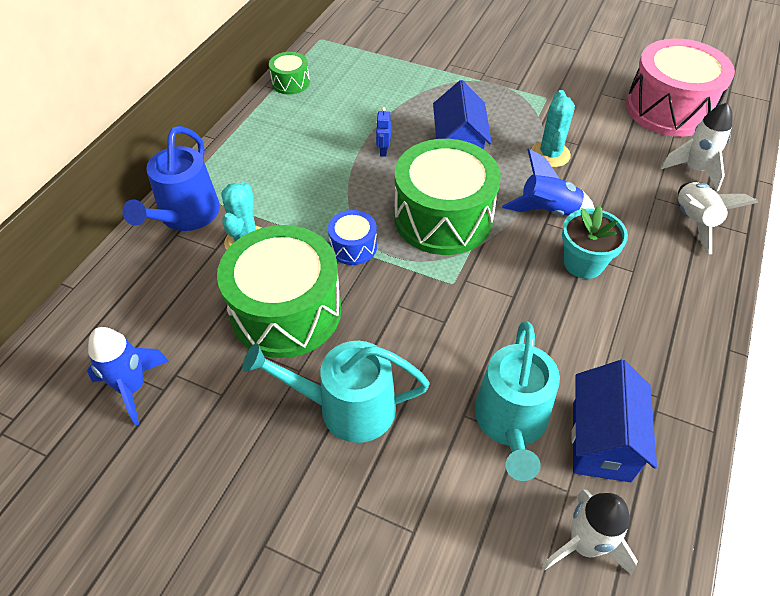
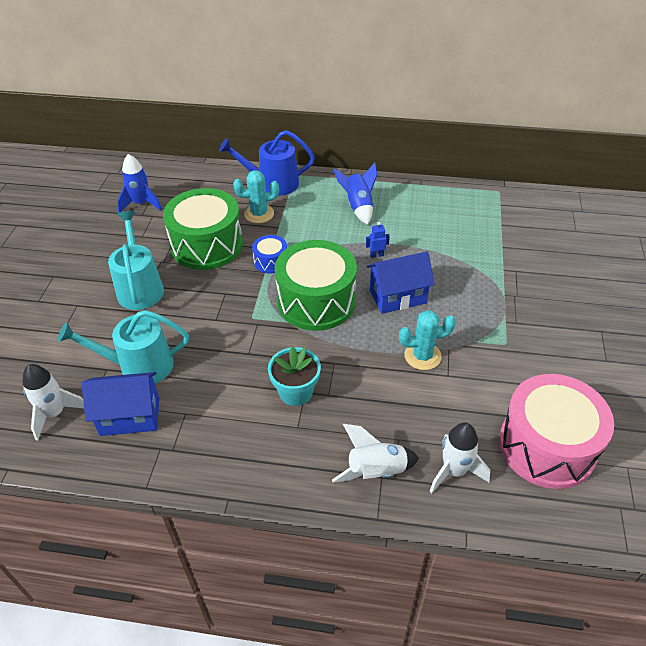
camera: 75 degrees right, 5 degrees down
green drum [269,52,310,95] -> none
blue rocket [502,149,595,216] -> blue rocket moved to [333,163,377,225]

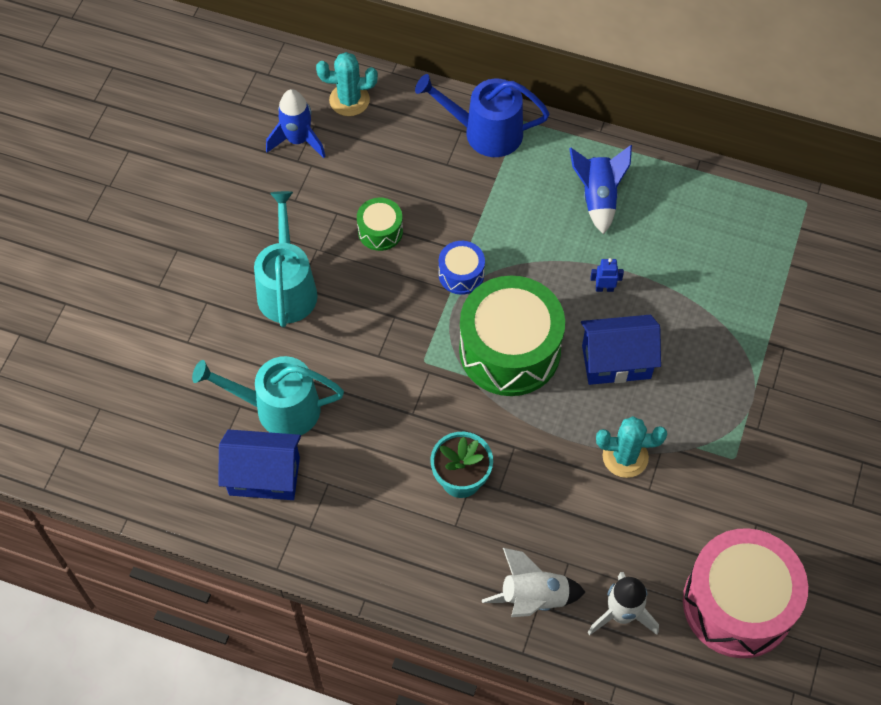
camera: 10 degrees right, 15 degrees up
white rocket [23,364,84,441] -> none
green drum [163,188,243,270] -> green drum [357,198,403,251], size x0.46
turquoise cactus [233,170,279,223] -> turquoise cactus moved to [316,52,378,116]

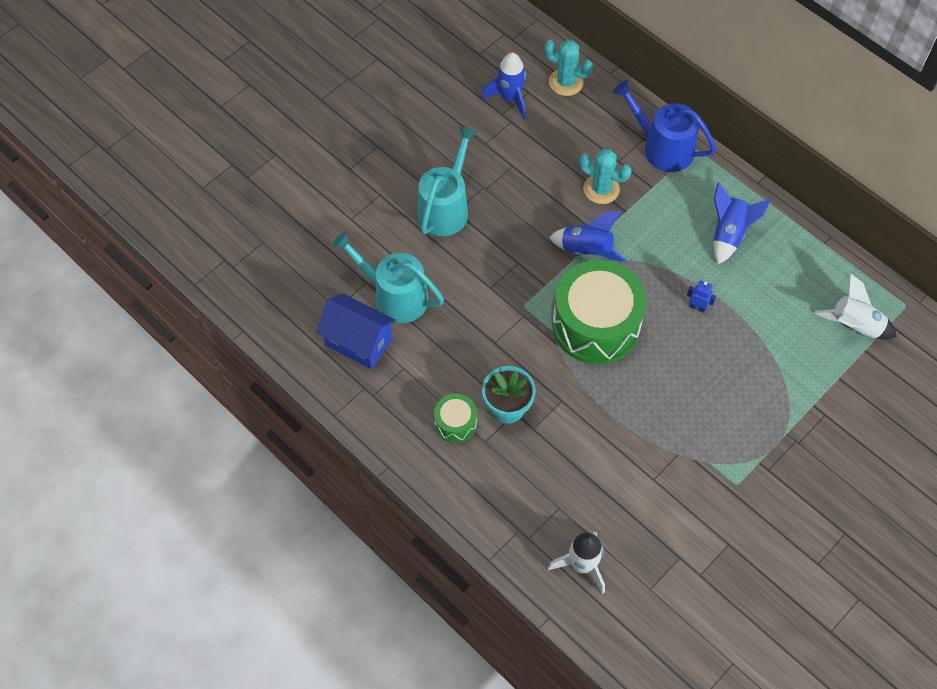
camera: 25 degrees right, 0 degrees up
green drum [357,198,403,251] -> green drum moved to [434,393,477,443]
blue drum [439,241,485,295] -> blue rocket [549,211,626,262]
white rocket [482,547,585,617] -> white rocket moved to [815,273,897,340]
blue house [581,315,661,385] -> none
turquoise cactus [596,416,667,478] -> turquoise cactus moved to [579,149,632,204]
pink drum [683,528,808,658] -> none

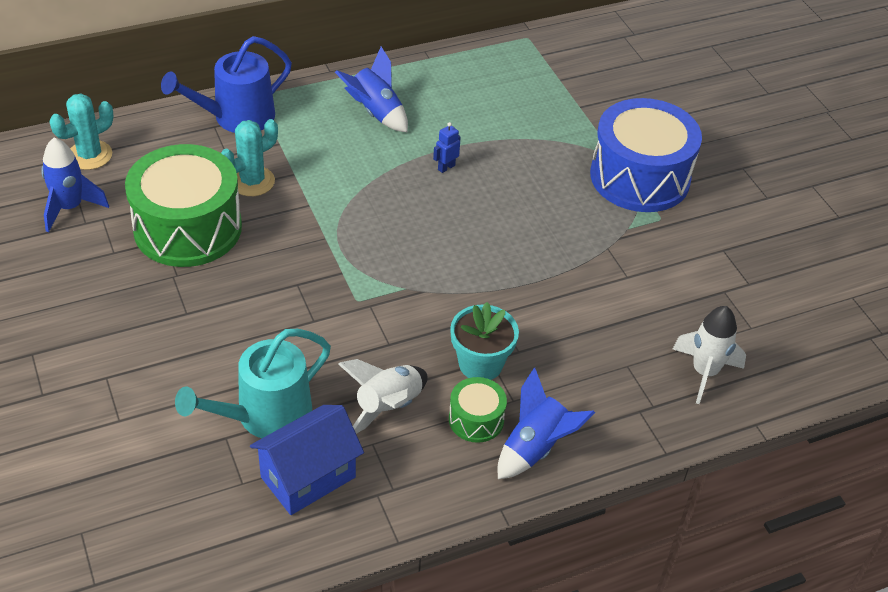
camera: 70 degrees left, 15 degrees down
turquoise watering can [417,126,477,236] -> none
blue rocket [549,211,626,262] -> blue rocket moved to [498,368,595,479]
green drum [552,260,647,364] -> green drum moved to [125,144,242,267]
white rocket [815,273,897,340] -> white rocket moved to [338,359,428,434]
none -> blue drum [590,98,702,212]

